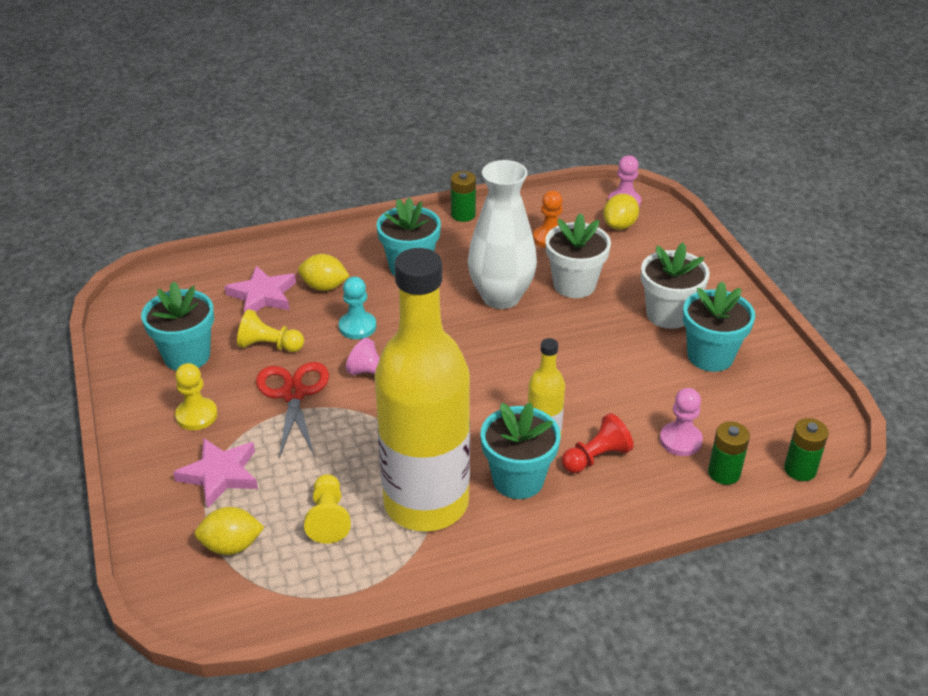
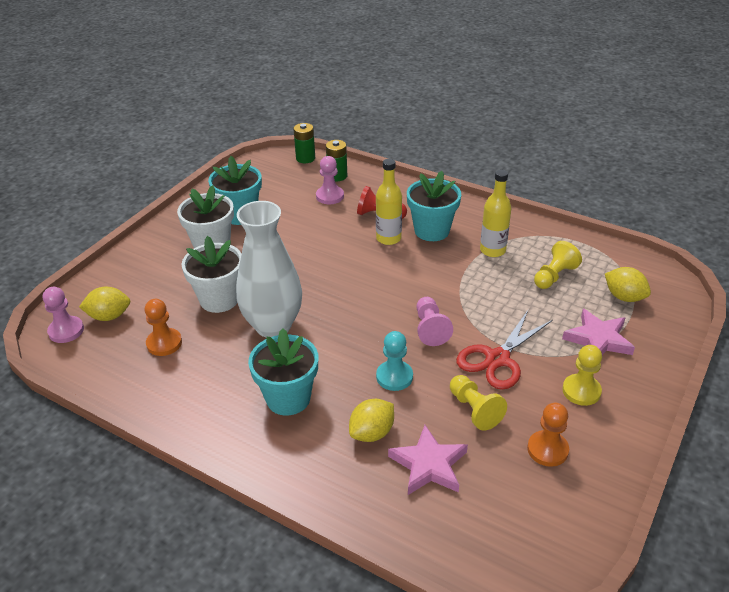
camera: 130 degrees left, 0 degrees up
turquoise flower pot [141,281,214,371] -> orange pawn [527,403,569,467]
yellow lemon [298,254,349,291] -> yellow lemon turned 75 degrees clockwise [349,399,394,442]
yellow bottle [374,248,470,531] -> yellow bottle [480,170,512,257], size x0.44
green battery [451,171,476,222] -> none

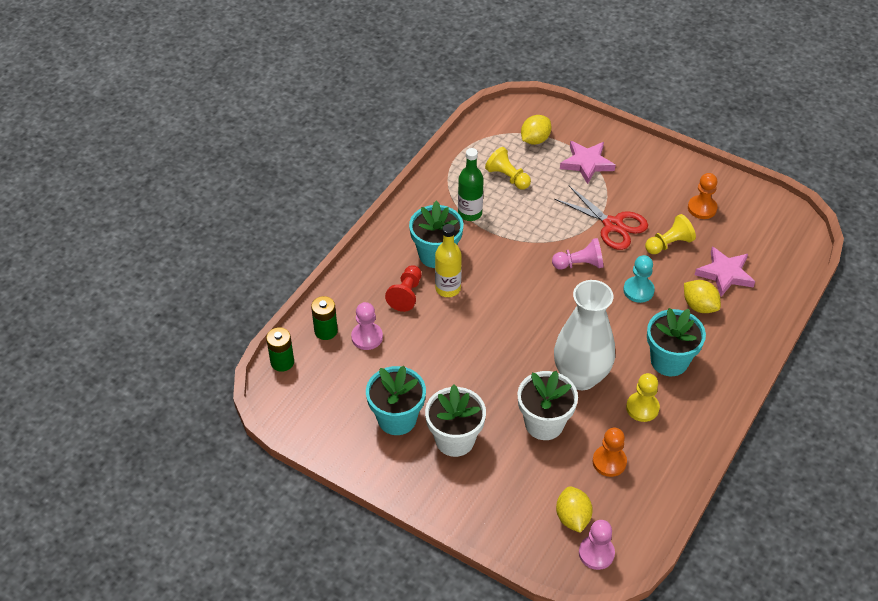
camera: 90 degrees left, 10 degrees up
yellow bottle [480,170,512,257] -> green bottle [458,148,484,221]
yellow pawn [562,345,602,406] -> yellow pawn moved to [626,373,660,422]

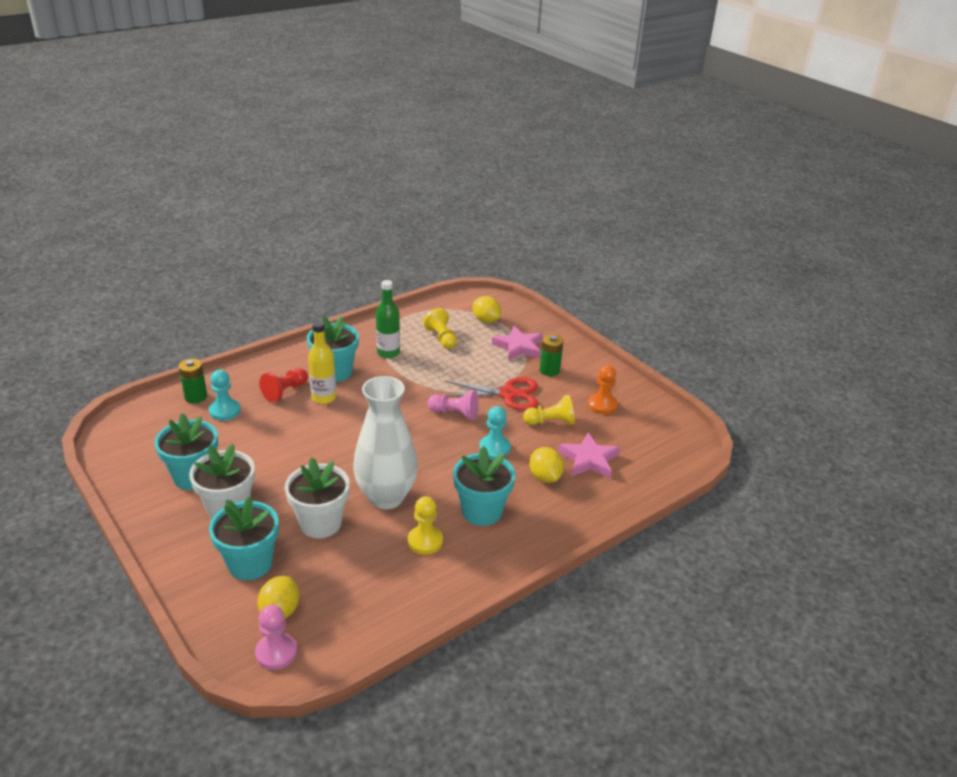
camera: 20 degrees right, 15 degrees down
green battery [266,327,294,372] -> green battery moved to [540,334,563,376]
pink pawn [351,302,383,350] -> turquoise pawn [209,370,241,421]
yellow lemon [521,115,552,145] -> yellow lemon turned 75 degrees clockwise [473,296,501,323]
red scissors [554,186,648,250] -> red scissors turned 60 degrees counterclockwise [445,377,538,410]
orange pawn [593,428,627,477] -> none
none -> turquoise flower pot [209,497,279,580]

